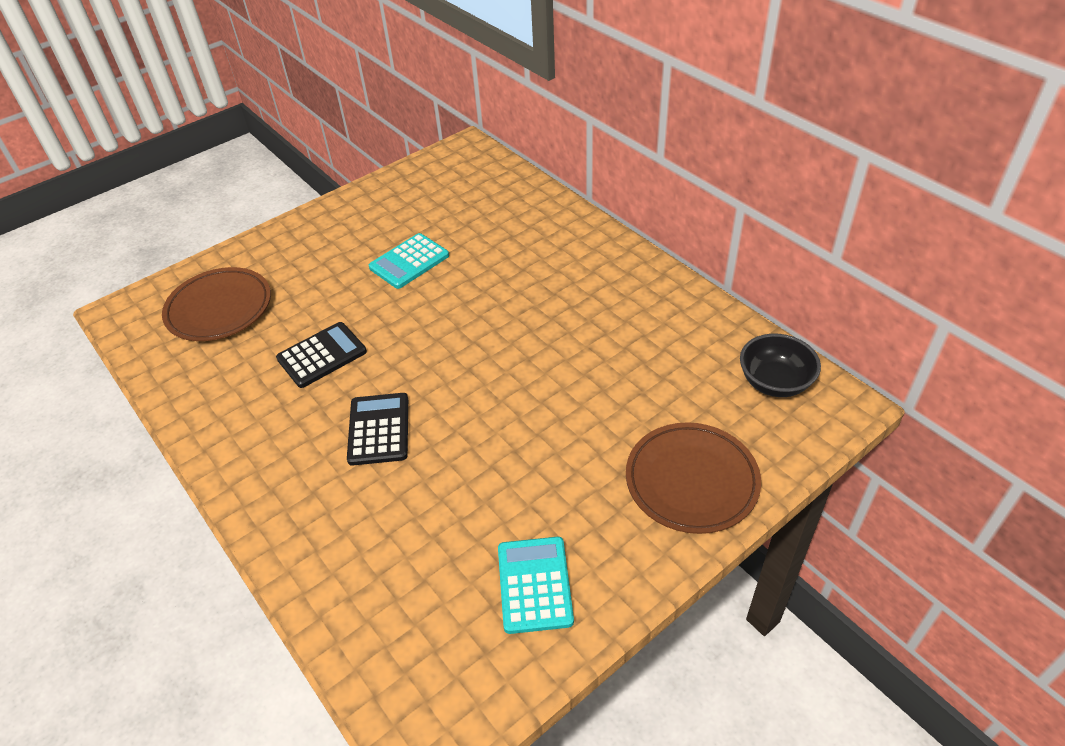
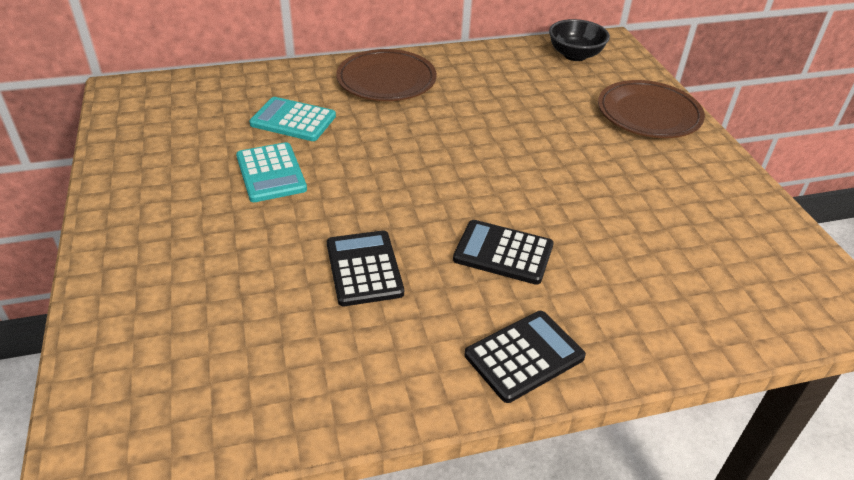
camera: 70 degrees left, 5 degrees down
brown plate [162,267,271,341] -> brown plate moved to [336,49,437,101]
turquoise calculator [498,537,574,634] -> turquoise calculator moved to [249,97,336,141]
none -> black calculator [464,311,586,403]

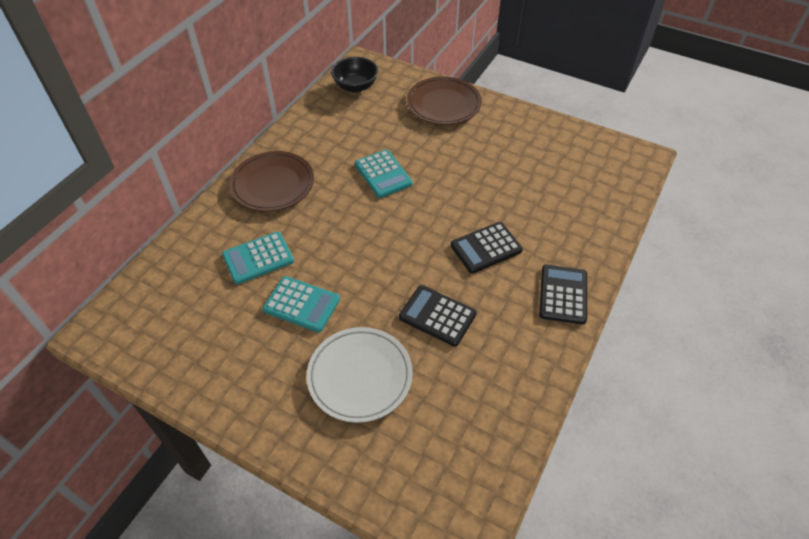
camera: 45 degrees left, 10 degrees up
none -> white plate [307,327,413,423]
none -> turquoise calculator [355,150,413,198]

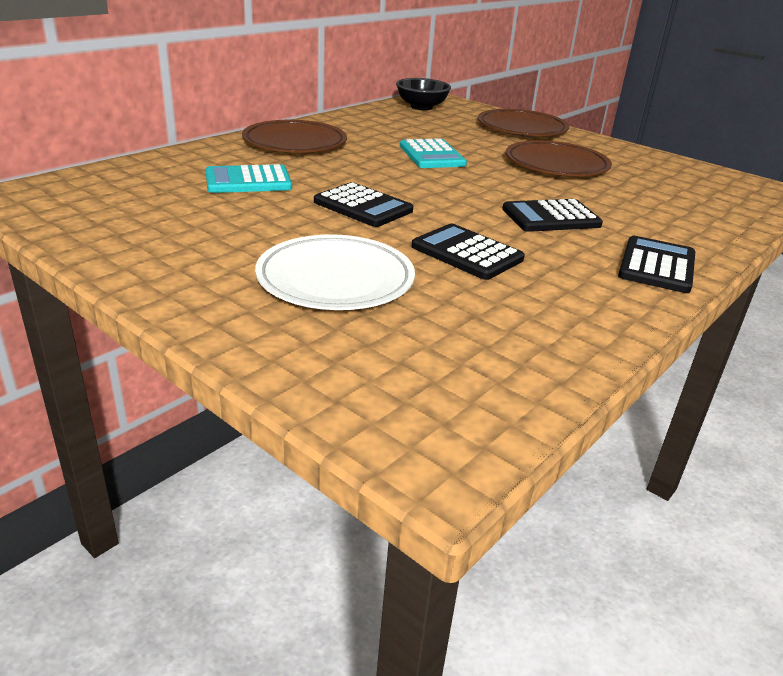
camera: 10 degrees right, 20 degrees down
turquoise calculator [263,276,340,332] -> none
none -> black calculator [314,182,413,227]
none -> brown plate [506,140,612,176]

